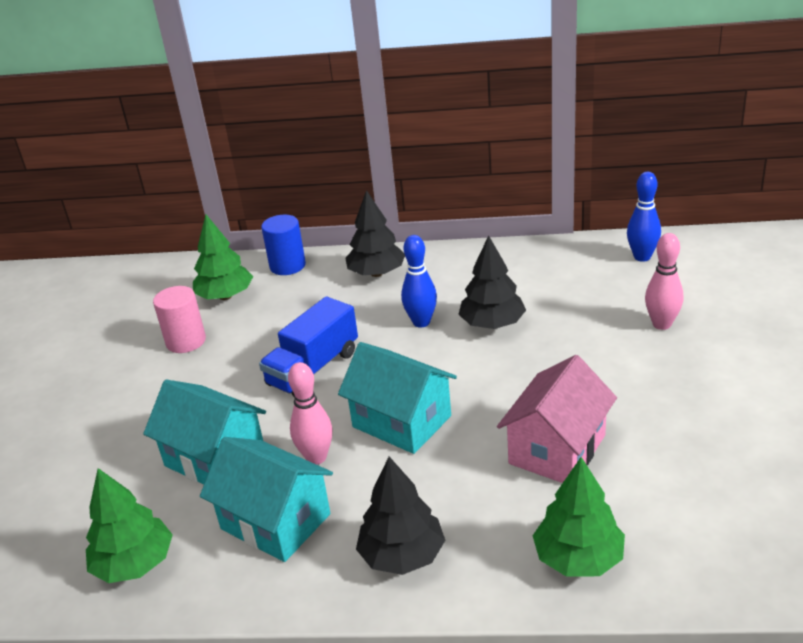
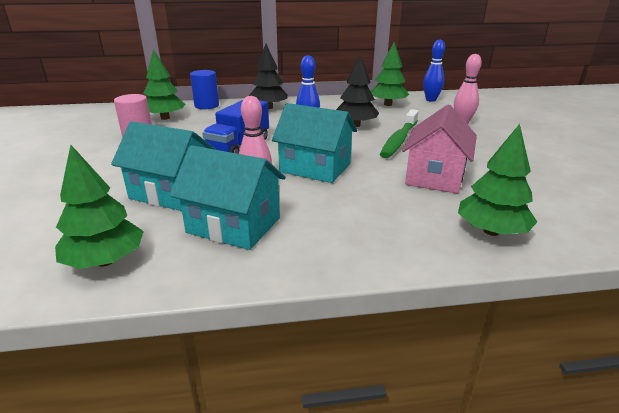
camera: 15 degrees left, 5 degrees down
black tree [356,457,445,575] -> none
none -> green tree [371,42,409,106]
none -> green toothbrush [380,109,419,158]

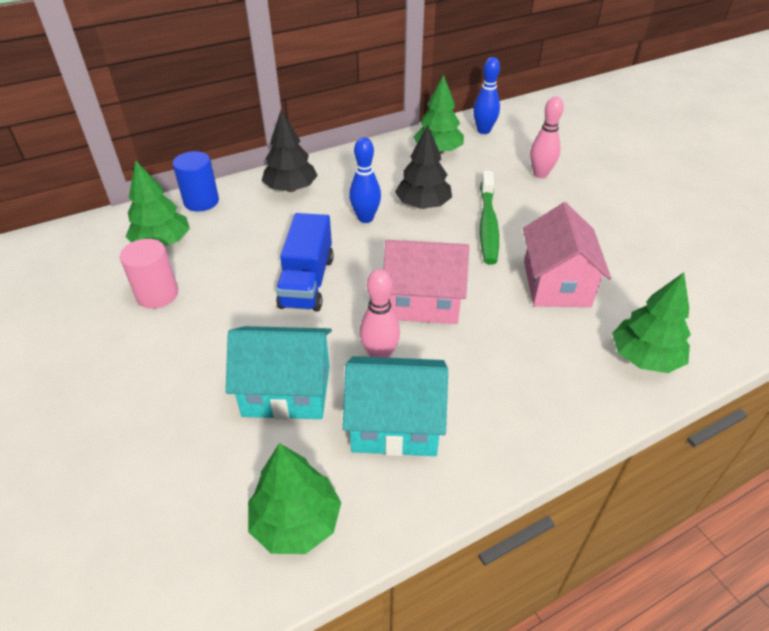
camera: 20 degrees left, 15 degrees up
turquoise house [272,103,357,183] -> pink house [383,240,469,324]

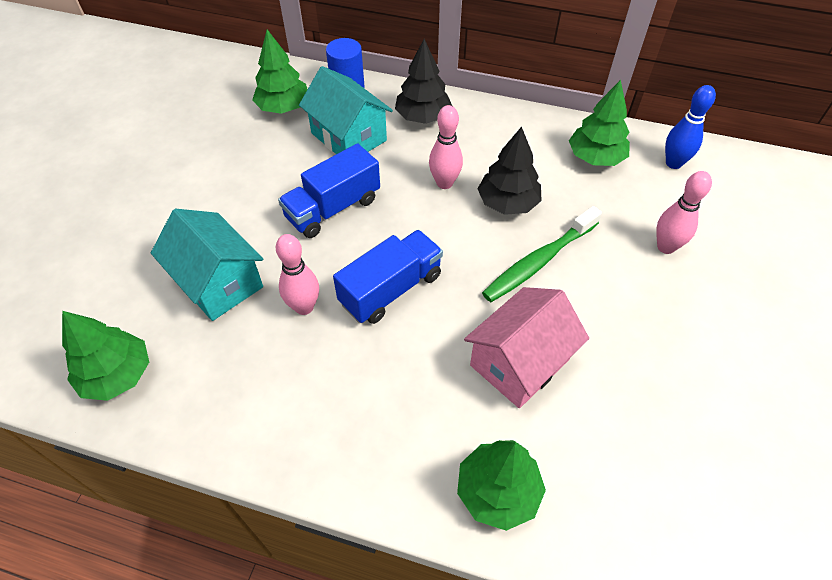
camera: 45 degrees right, 10 degrees up
pink cylinder [120,239,178,309] -> none
turquoise house [343,356,448,456] -> turquoise house moved to [299,66,393,154]
blue bowling pin [349,137,381,223] -> pink bowling pin [429,105,463,189]
pink house [383,240,469,324] -> blue truck [333,230,443,324]

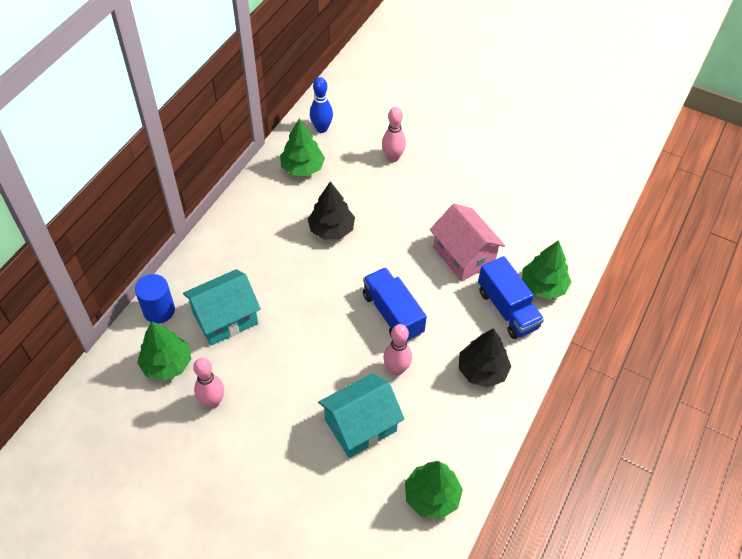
camera: 80 degrees left, 0 degrees up
blue truck [278,143,380,238] -> blue truck moved to [478,256,544,339]
black tree [395,39,452,124] -> black tree moved to [458,328,511,388]
pink bowling pin [429,105,463,189] -> pink bowling pin moved to [193,358,224,408]
green toothbrush [482,206,602,302] -> none

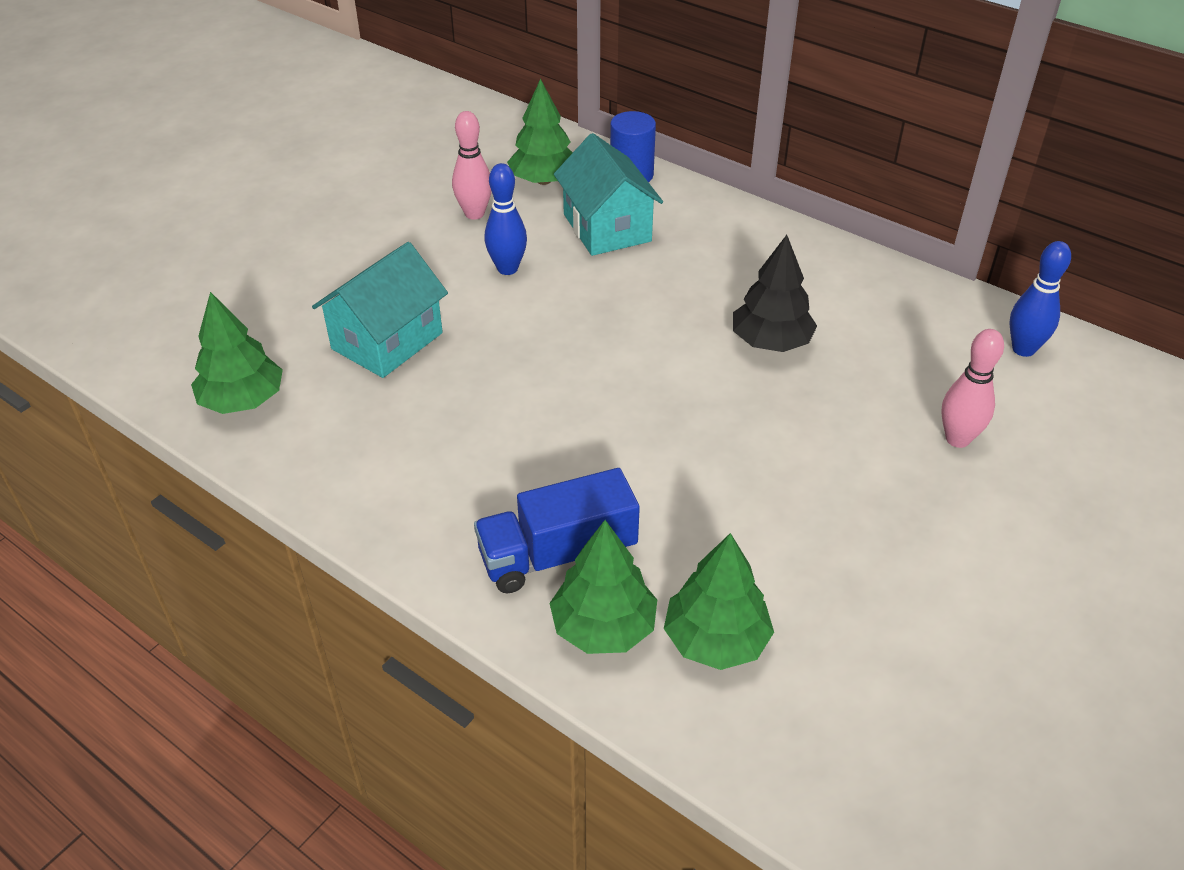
camera: 100 degrees right, 10 degrees down
green tree [280,118,325,176] -> green tree moved to [664,533,774,670]
turquoise house [318,373,405,458] -> turquoise house turned 60 degrees clockwise [312,242,448,378]
blue truck [363,267,427,342] -> none
pink bowling pin [384,324,412,376] -> none
pink house [430,204,505,281] -> none
black tree [458,328,511,388] -> none
none -> blue bowling pin [485,163,527,275]

